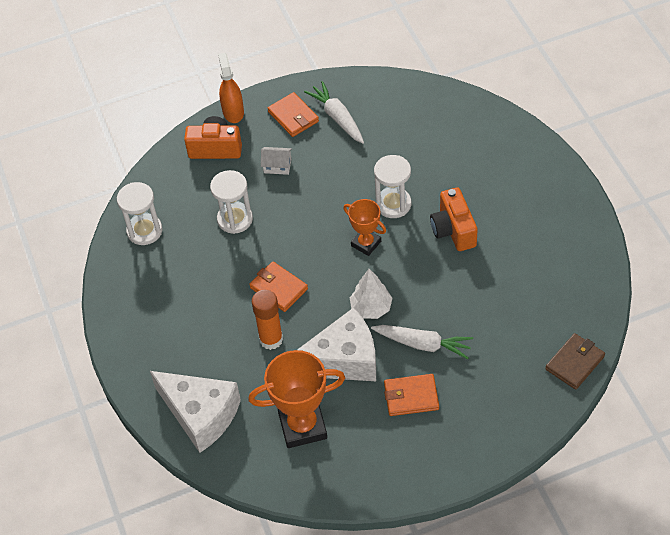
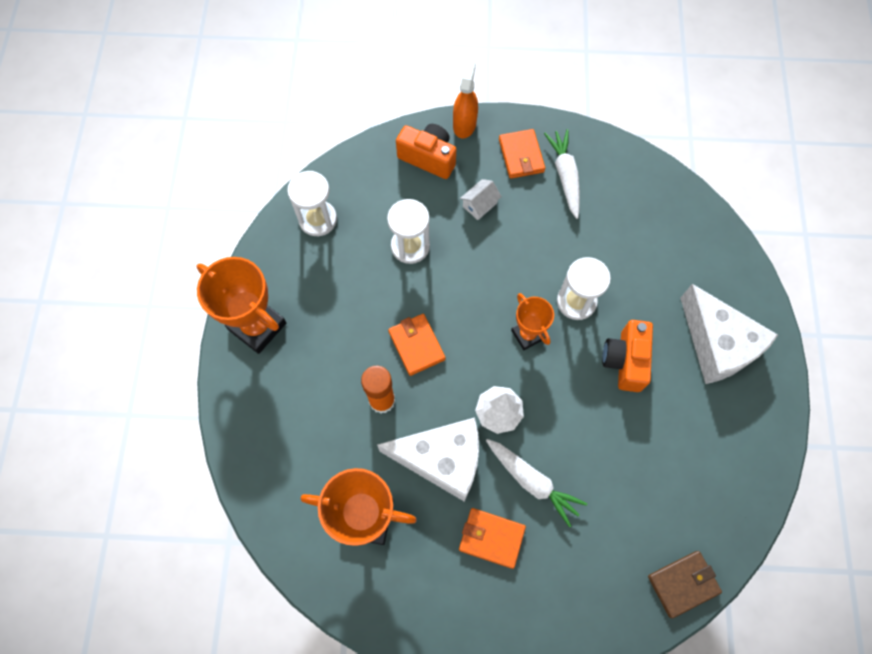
camera: 20 degrees right, 15 degrees up
white cheese [150,371,241,453] -> white cheese moved to [680,284,778,384]
white house [261,147,292,175] -> white house turned 75 degrees counterclockwise [460,179,502,220]
none -> orange trophy [196,257,286,354]

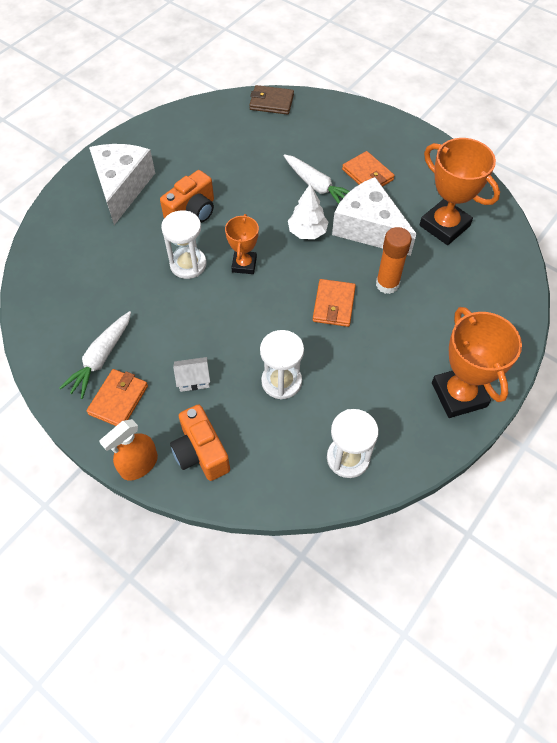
camera: 145 degrees left, 10 degrees down
white carrot [486,439,587,527] -> white carrot turned 150 degrees clockwise [284,154,350,204]

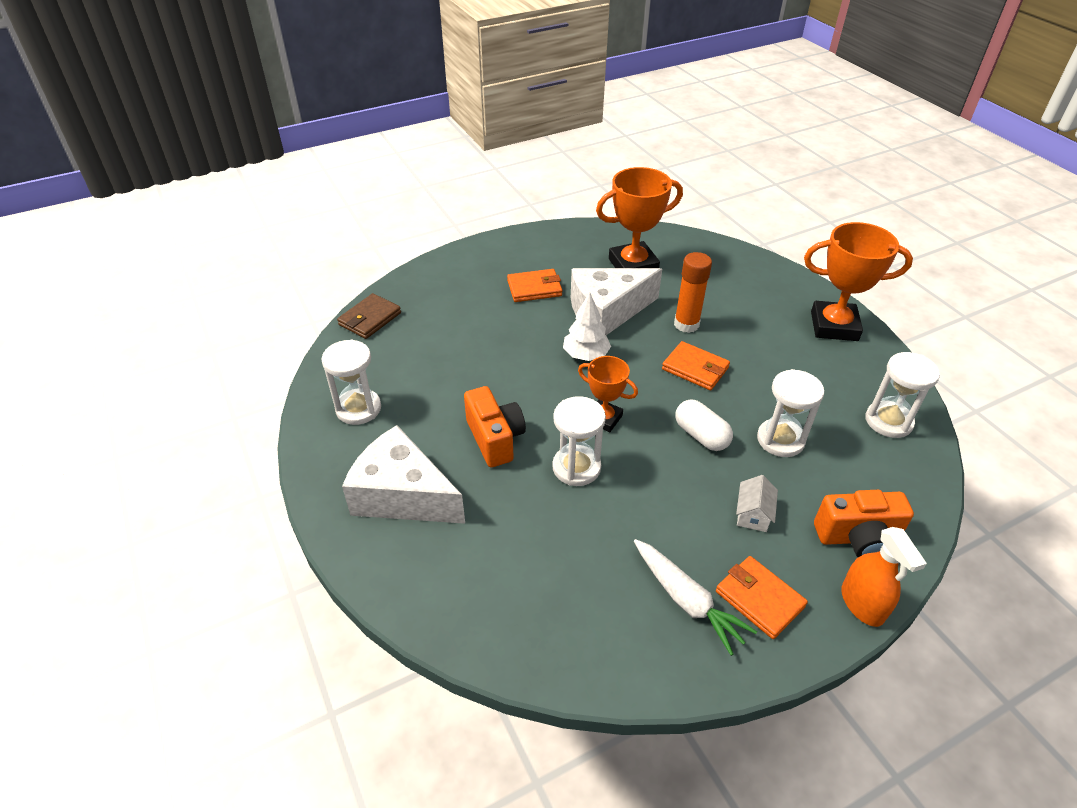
camera: 65 degrees left, 15 degrees down
white carrot [284,154,350,204] -> none
none -> white hourglass [322,340,381,425]
none -> white capsule [676,399,733,451]

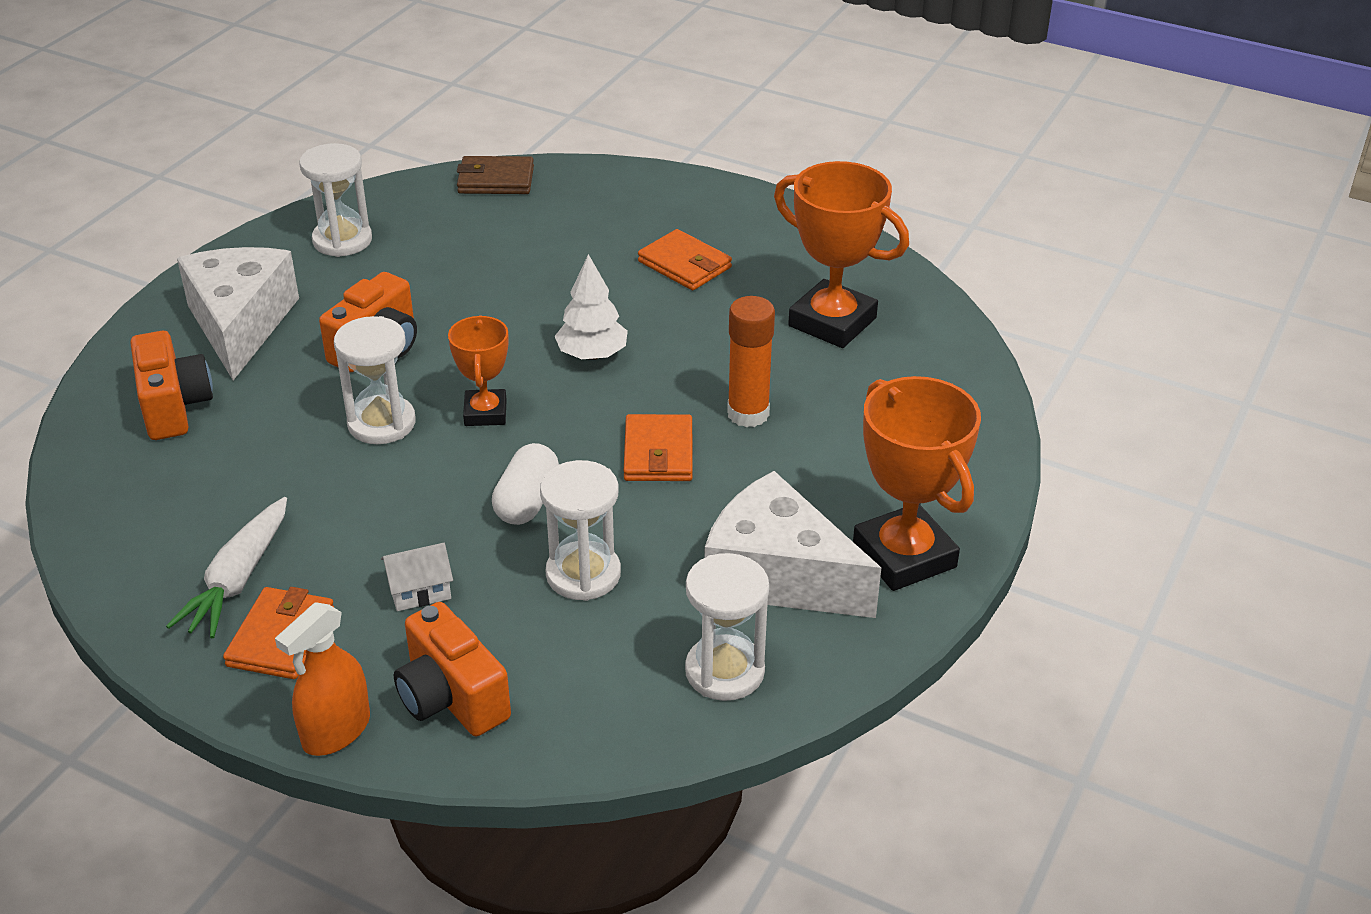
camera: 55 degrees right, 5 degrees down
white cheese [571,268,662,335] -> white cheese moved to [704,471,881,618]
none -> orange camera [130,331,213,440]

